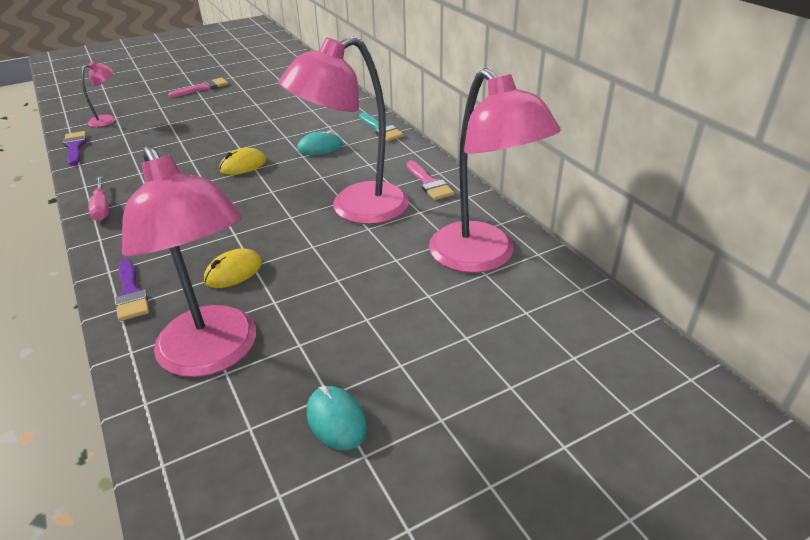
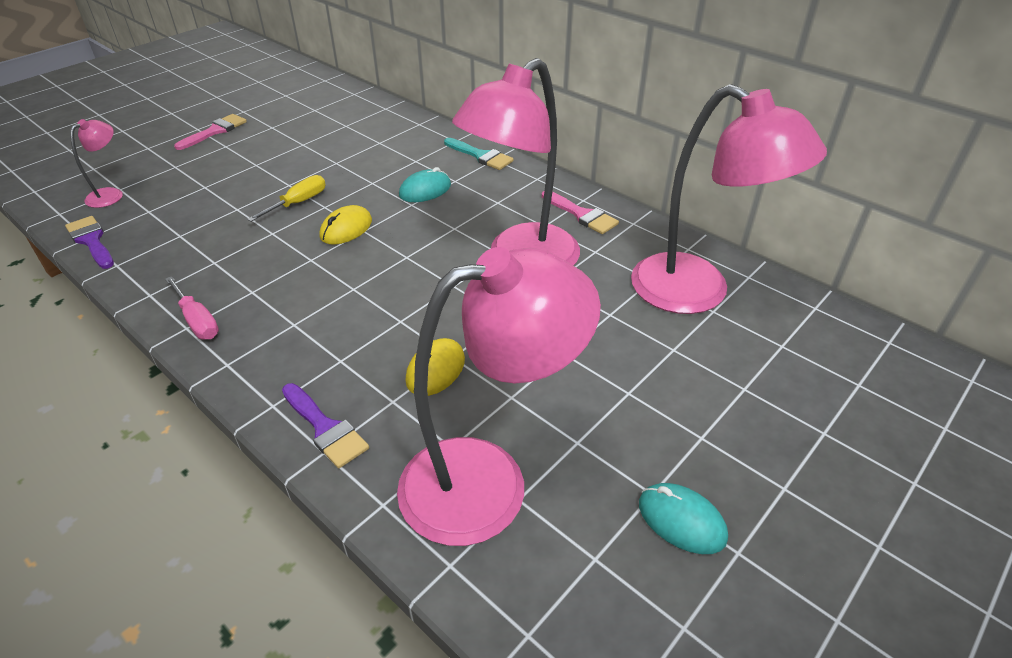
camera: 20 degrees left, 5 degrees up
pink lamp [122,145,256,377] -> pink lamp turned 60 degrees counterclockwise [397,247,601,546]
none -> yellow screwdriver [247,175,326,222]

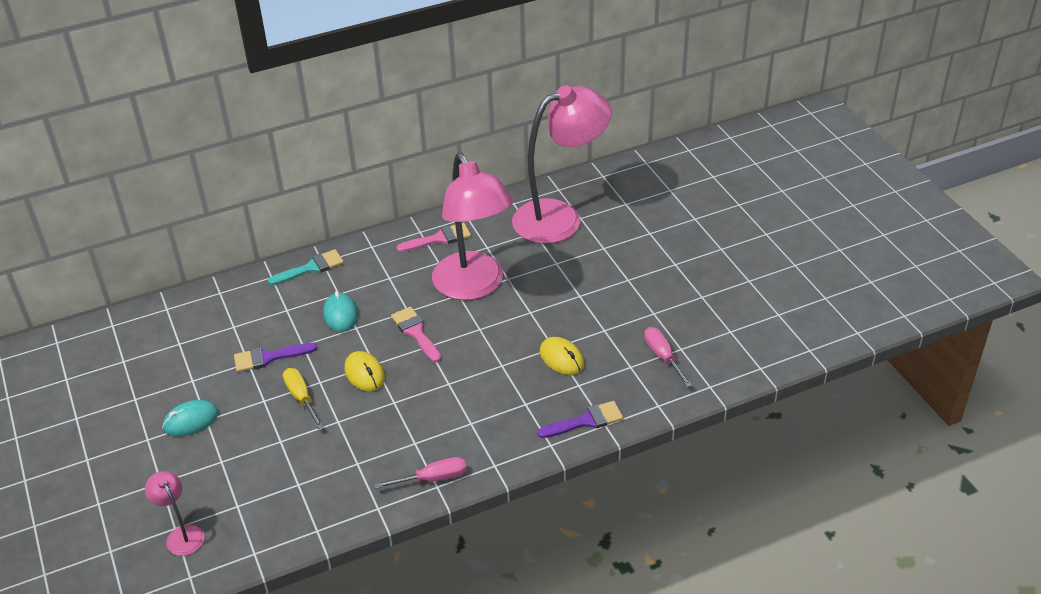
camera: 65 degrees left, 0 degrees up
purple brush [65,216,114,269] -> purple brush moved to [234,343,318,372]
pink brush [174,114,247,150] -> pink brush moved to [391,307,441,362]
pink lamp [397,247,601,546] -> pink screwdriver [644,327,692,387]
turquoise mouse [639,483,728,554] -> turquoise mouse moved to [162,400,219,436]

